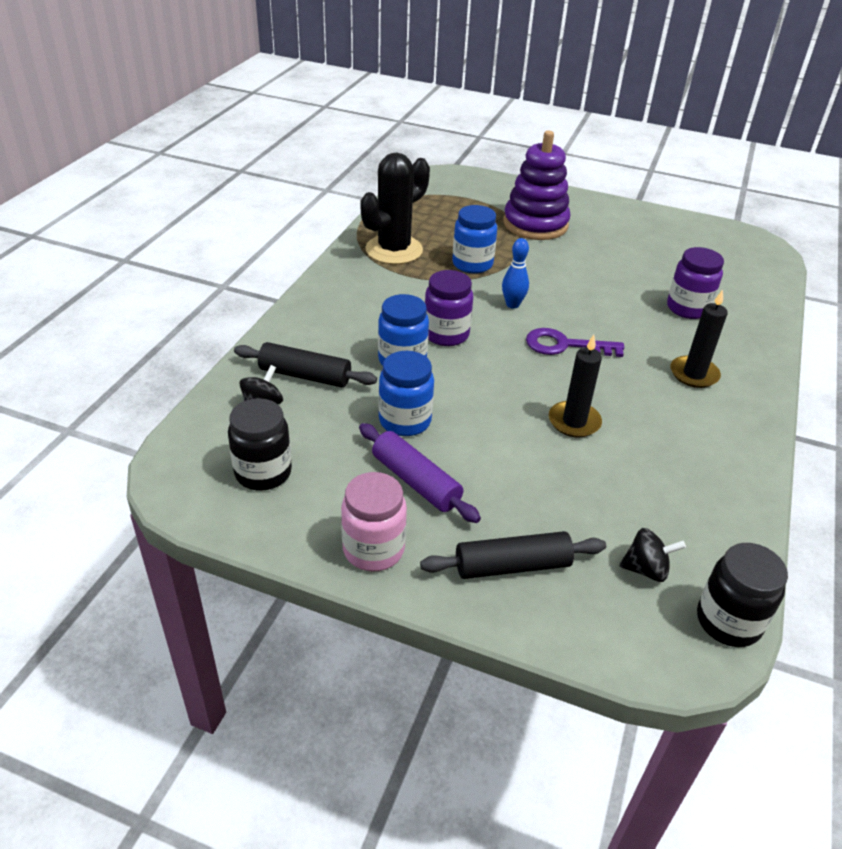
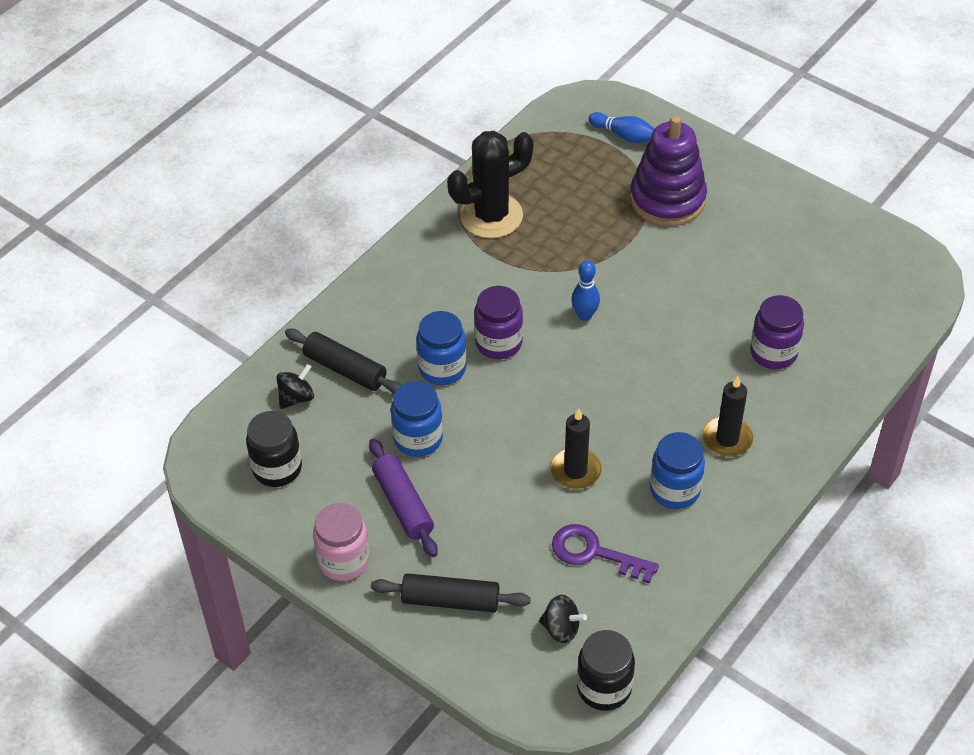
camera: 20 degrees right, 10 degrees up
blue jar [452,205,497,274] -> blue jar moved to [650,432,705,509]
purple key [526,328,624,357] -> purple key moved to [552,524,659,583]
none -> blue bowling pin [588,112,655,143]

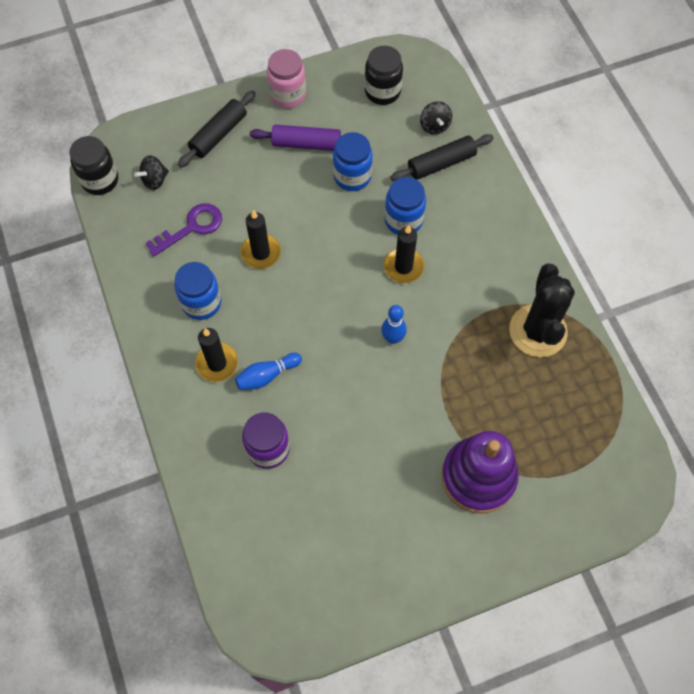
camera: 120 degrees right, 15 degrees up
purple jar [474,286,523,359] -> black candle [384,225,424,283]
blue bowling pin [588,112,655,143] -> blue bowling pin moved to [235,353,302,390]

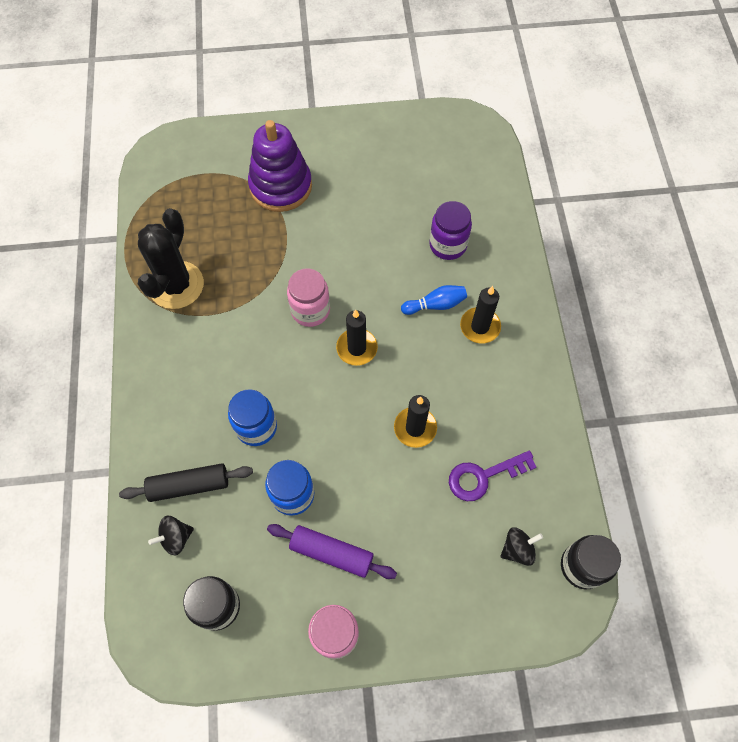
camera: 165 degrees left, 0 degrees up
blue jar [174,262,221,320] -> none
black rolling pin [178,91,256,168] -> none
blue bowling pin [381,305,407,344] -> pink jar [287,268,330,327]
black candle [384,225,424,283] -> black candle moved to [336,309,378,366]
black spinning top [420,101,452,135] -> black spinning top turned 120 degrees counterclockwise [148,516,194,556]

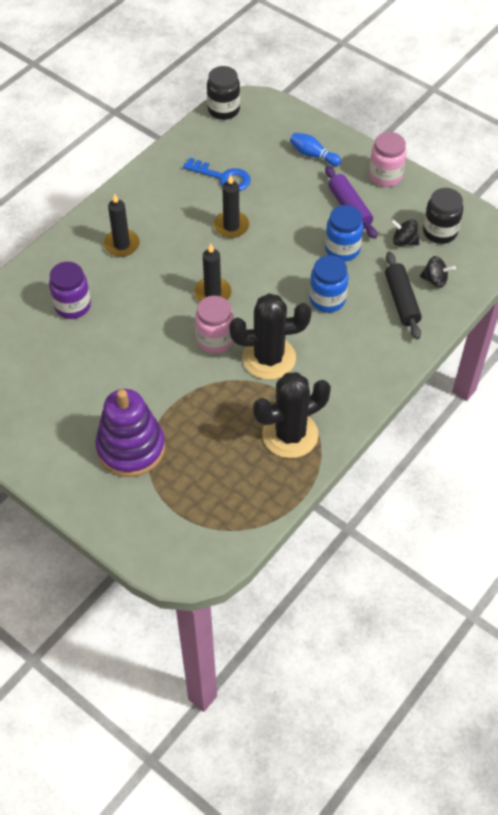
camera: 135 degrees left, 10 degrees down
black rolling pin [119,463,253,502] -> black rolling pin turned 45 degrees clockwise [385,252,422,340]
blue bowling pin [401,285,467,315] -> blue bowling pin moved to [290,133,341,166]
purple key [449,451,537,501] -> blue key [183,158,251,191]
black spinning top [500,527,543,566] -> black spinning top moved to [391,219,419,246]
none -> black cactus [229,293,311,380]

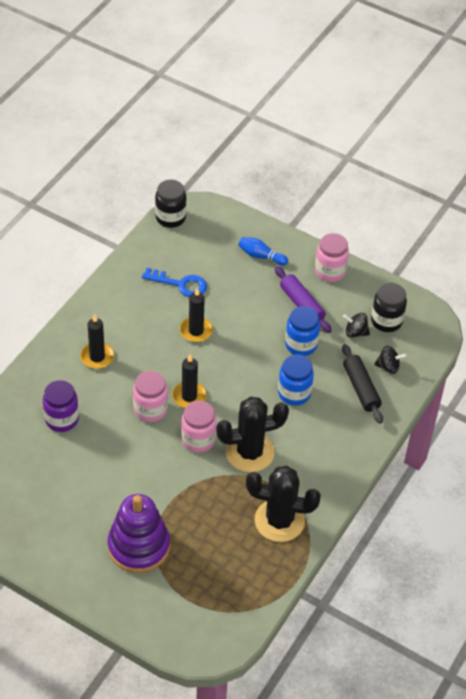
camera: 10 degrees left, 5 degrees down
black cactus [253,372,331,458] -> black cactus turned 45 degrees clockwise [246,466,321,542]
none -> pink jar [133,371,168,422]

